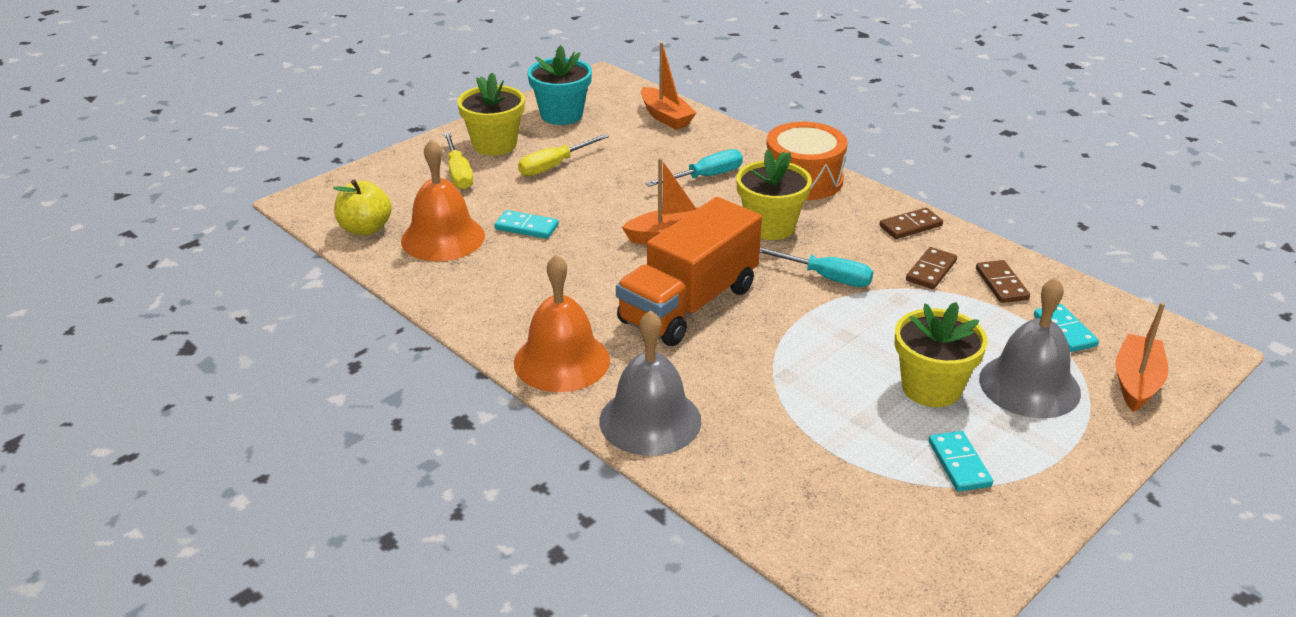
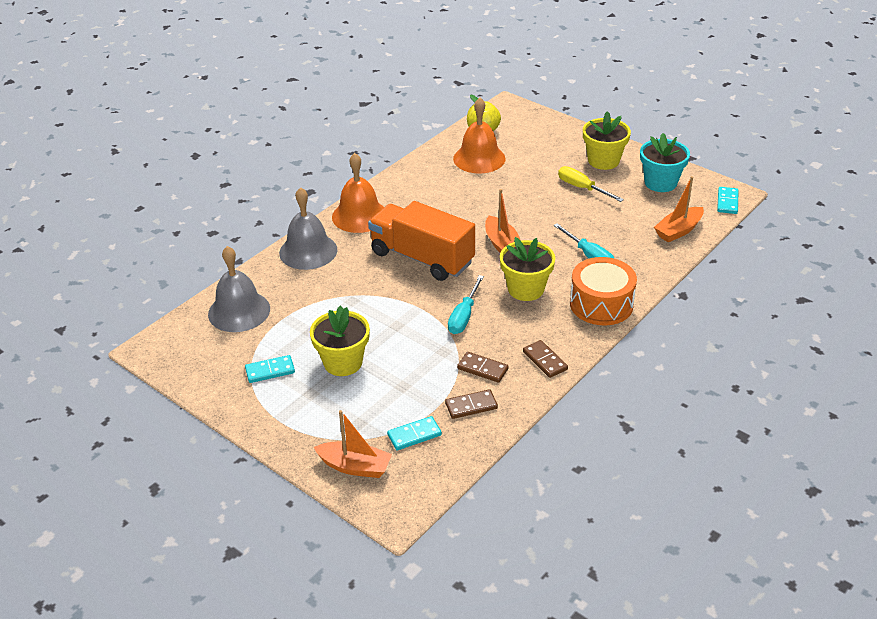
camera: 85 degrees right, 5 degrees up
yellow screwdriver [444,132,473,190] -> none
turquoise domino [495,210,559,239] -> turquoise domino moved to [717,187,739,214]
grey bell [979,277,1081,418] -> grey bell moved to [208,246,270,332]

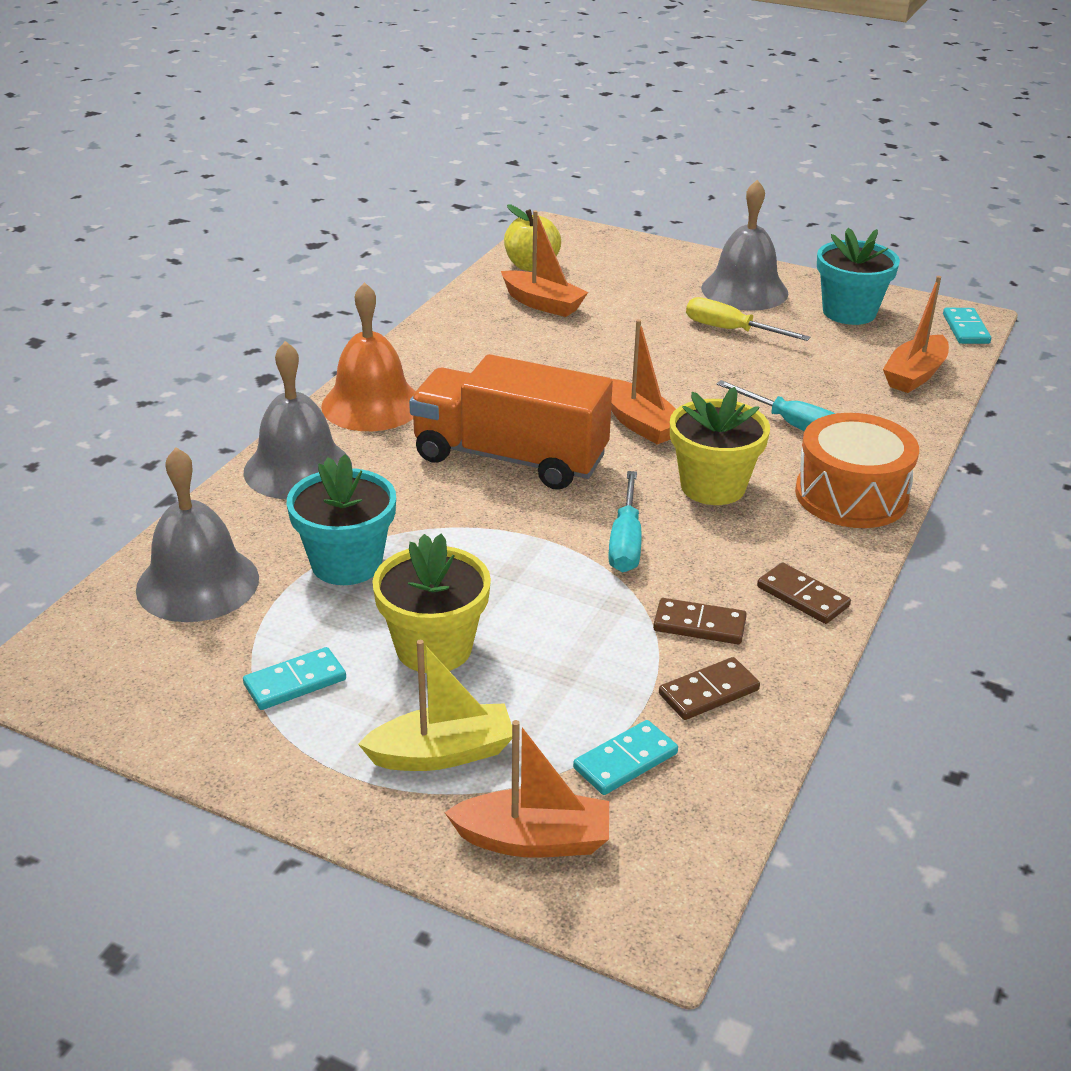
camera: 15 degrees left, 5 degrees down
orange bell [453,98,506,174] -> orange boat [501,210,588,317]
yellow flower pot [583,111,631,170] -> grey bell [701,180,789,311]
none -> turquoise flower pot [287,454,396,585]
none -> yellow boat [358,640,512,771]

